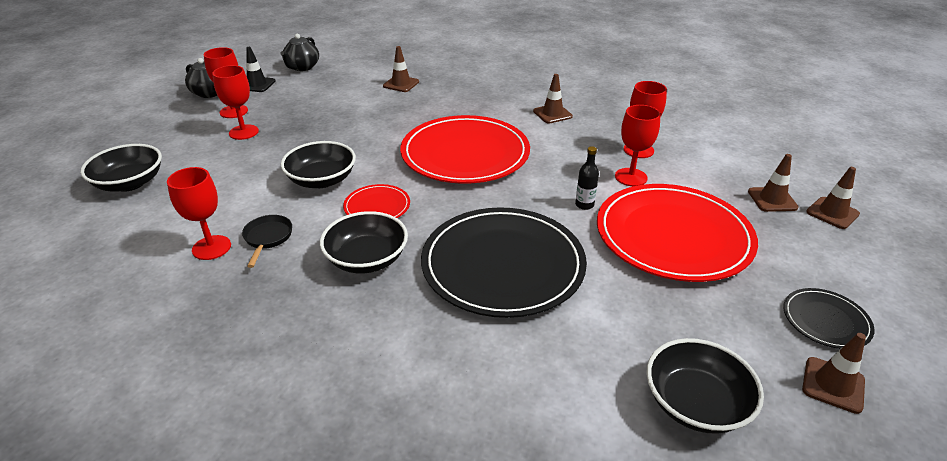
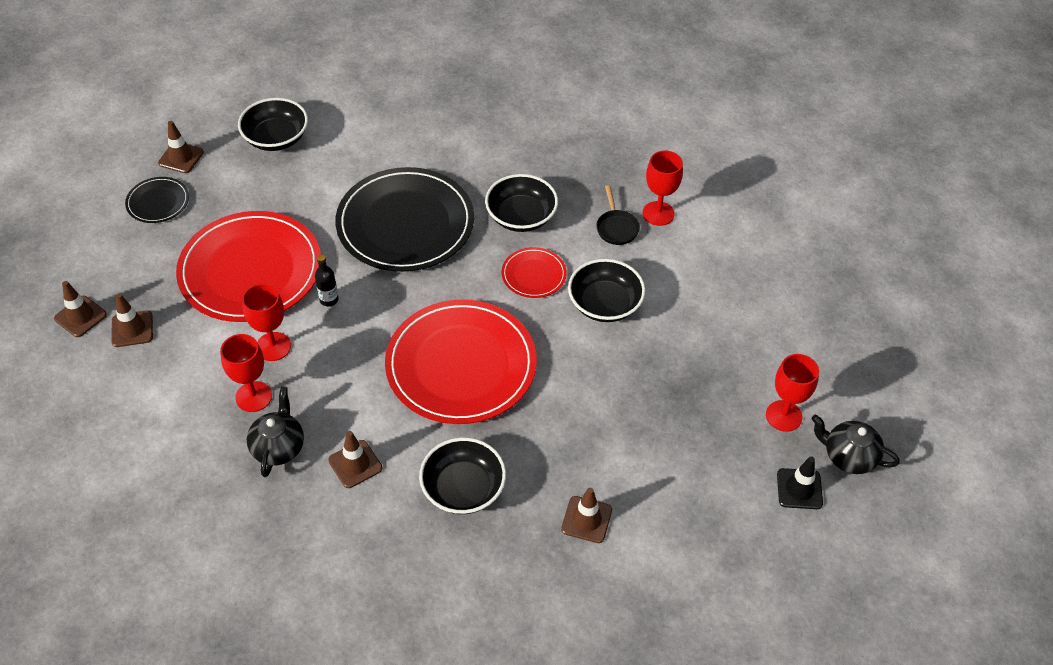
camera: 170 degrees right, 15 degrees up
black bowl [80,144,162,192] -> black bowl moved to [419,437,506,514]
red goblet [212,65,259,140] -> none
black teapot [281,34,319,71] -> black teapot moved to [247,387,304,477]

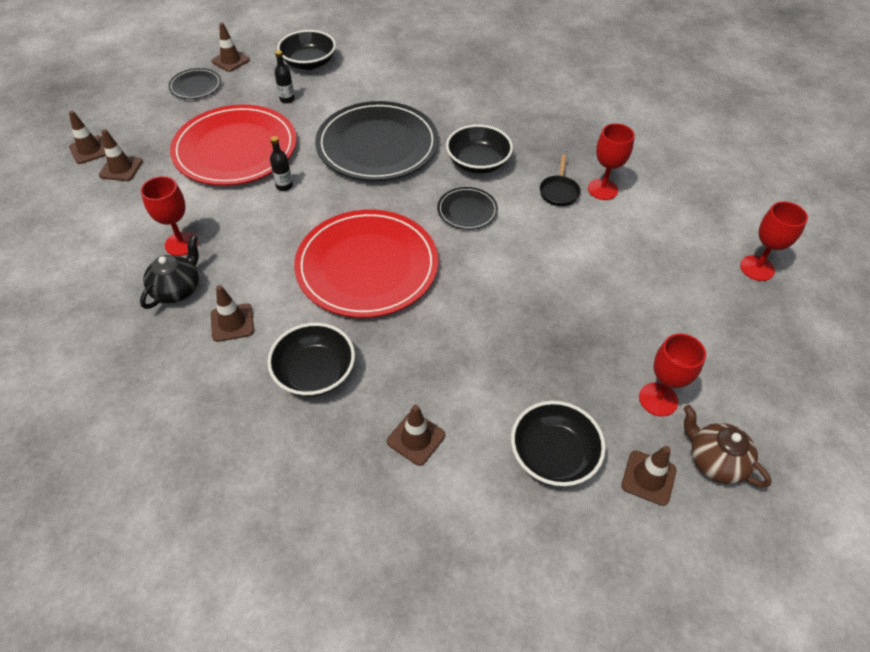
camera: 20 degrees right, 0 degrees up
red goblet [242,283,291,361] -> red goblet moved to [740,201,808,281]
red plate [502,247,567,298] -> black plate [437,187,498,230]
black bowl [568,259,645,322] -> black bowl moved to [511,401,606,486]
black traffic cone [777,456,823,509] -> brown traffic cone [621,446,677,506]
black teapot [811,415,900,474] -> brown teapot [684,405,772,488]
none -> black bottle [275,50,295,104]

